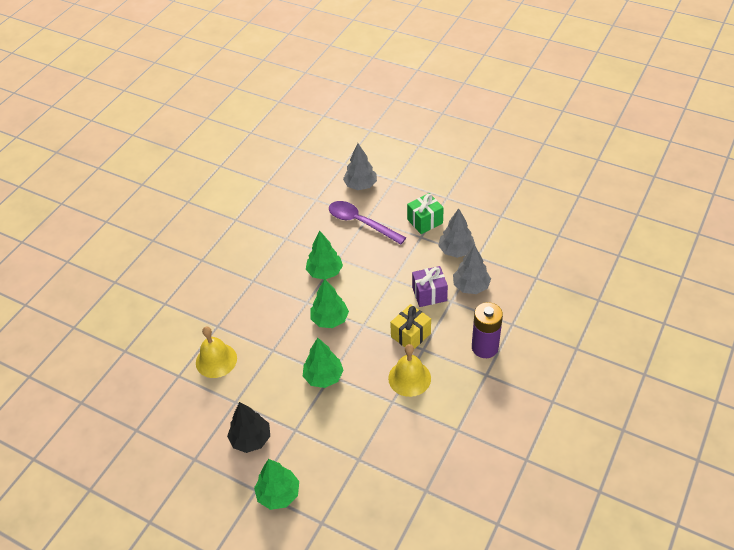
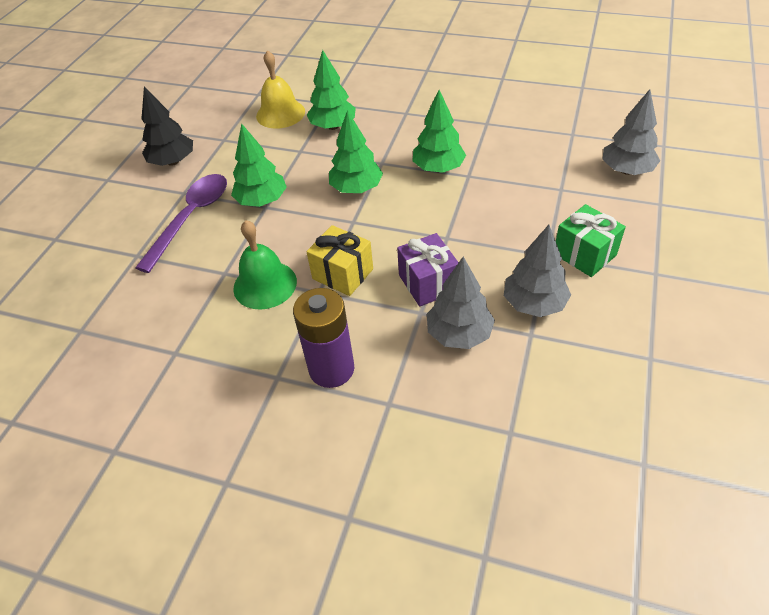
camera: 80 degrees right, 0 degrees up
green tree [254,459,299,510] -> green tree moved to [307,50,356,130]
purple spoon [329,201,406,245] -> purple spoon moved to [135,174,227,273]
yellow bell [388,344,431,397] -> green bell [233,220,297,310]

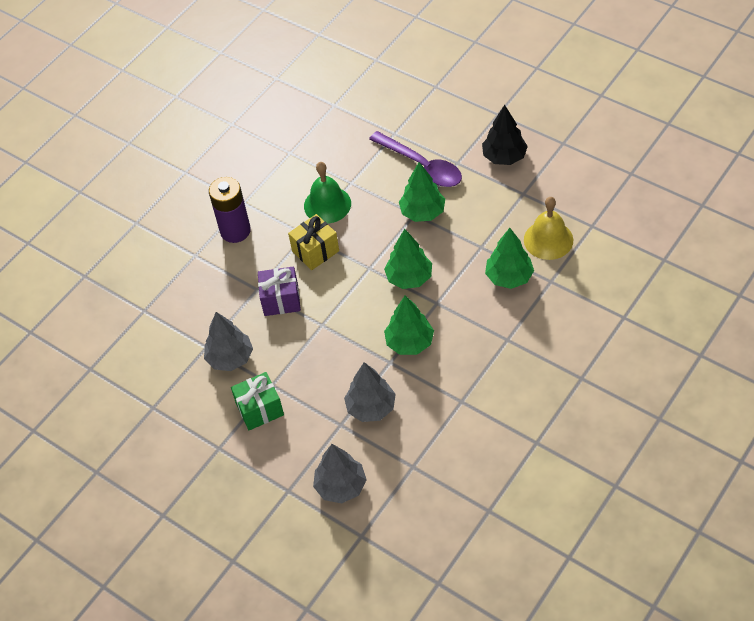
camera: 110 degrees right, 5 degrees up
grey tree [427,257,495,349] -> grey tree moved to [344,362,396,422]

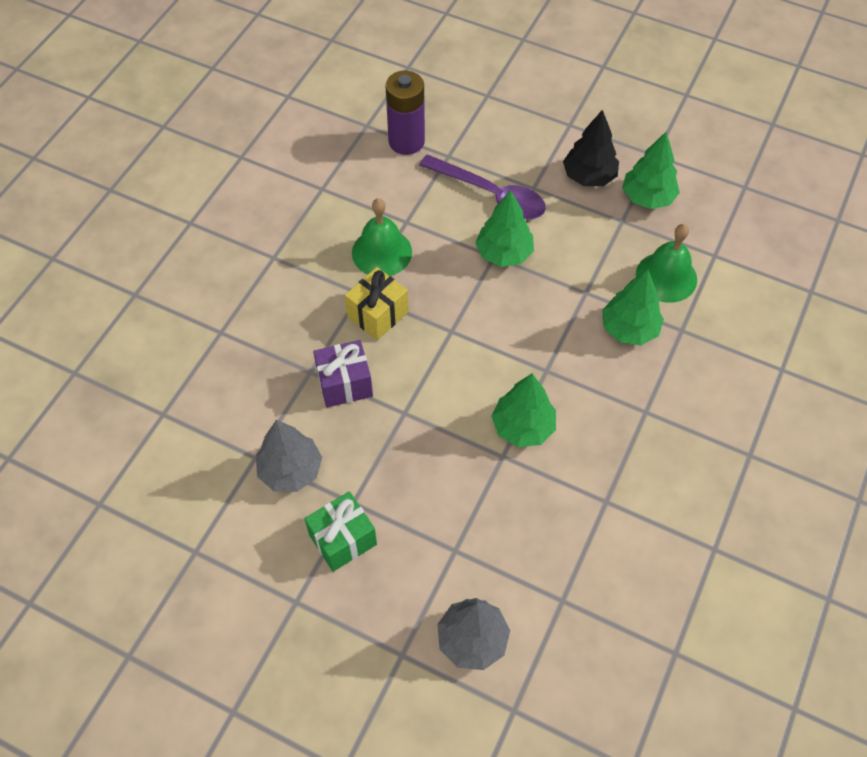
camera: 15 degrees left, 5 degrees up
purple battery [209,177,251,243] -> purple battery moved to [386,71,425,155]
grey tree [344,362,396,422] -> none
green tree [384,229,432,289] -> green tree moved to [622,132,680,209]
yellow bell [524,197,573,260] -> green bell [636,224,697,303]

